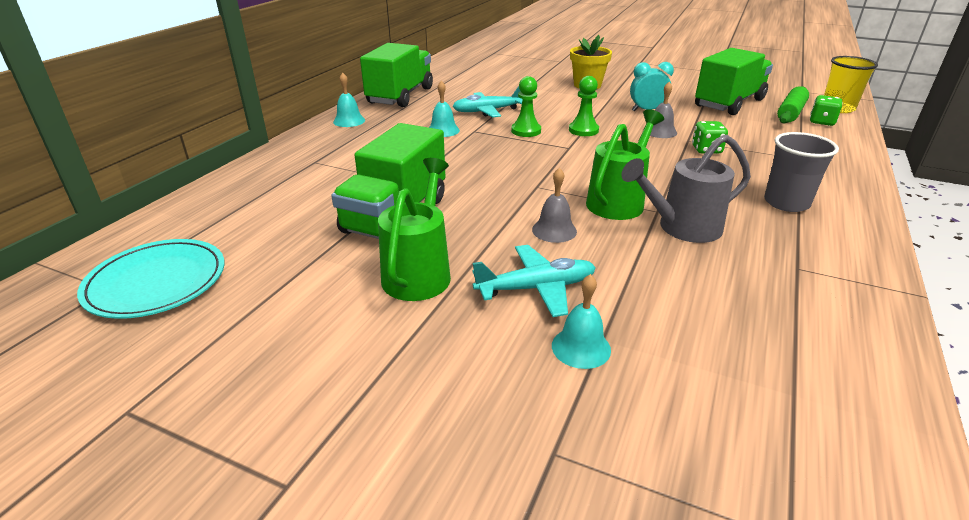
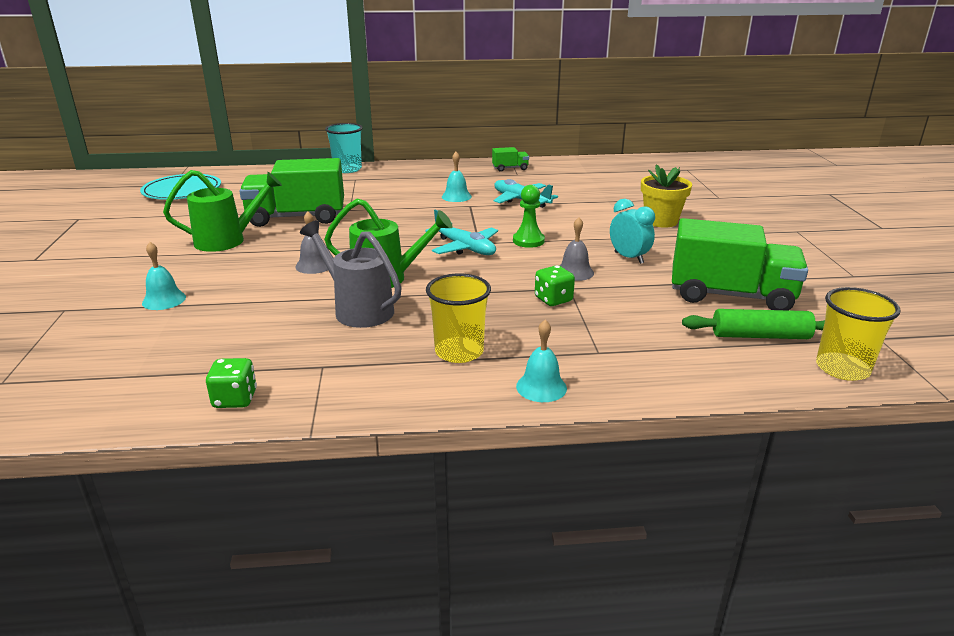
camera: 60 degrees right, 5 degrees down
turquoise bell [333,73,365,127] -> turquoise bell moved to [516,320,567,402]
green truck [360,43,433,107] -> green truck [492,147,529,172], size x0.44
turquoise plane [472,245,596,317] -> turquoise plane moved to [425,210,498,255]
green pawn [511,76,541,137] -> none
grey cup [764,132,839,212] -> yellow cup [426,273,491,363]
green dice [810,95,843,126] -> green dice moved to [206,358,257,408]
none -> turquoise cup [325,123,363,173]

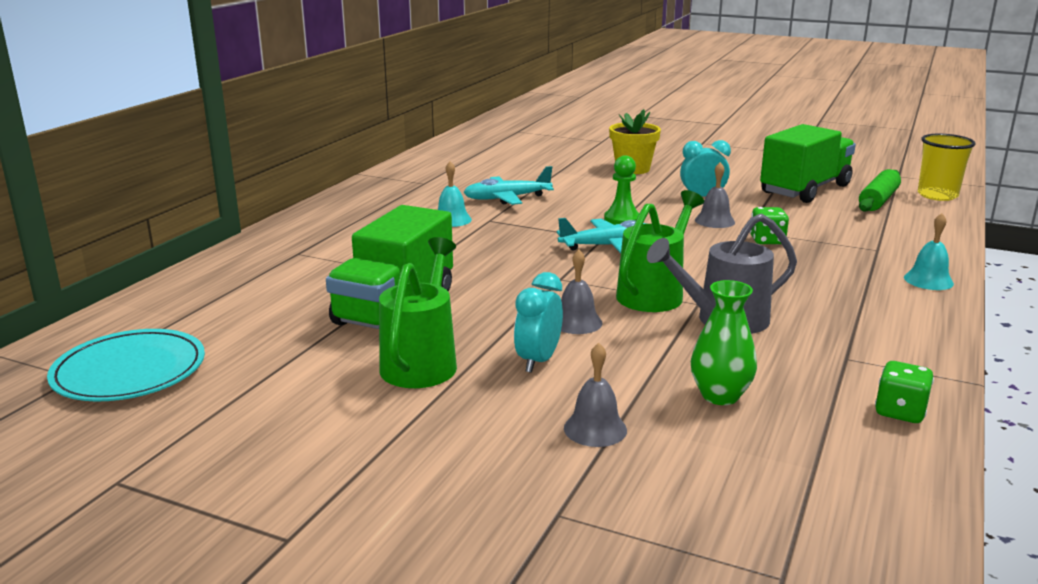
camera: 60 degrees left, 5 degrees down
turquoise bell [142,242,186,310] -> grey bell [564,343,627,447]
turquoise cup [325,123,363,173] -> none
yellow cup [426,273,491,363] -> none
green truck [492,147,529,172] -> none
none -> turquoise clock [514,272,563,373]
none -> green vase [691,280,757,405]

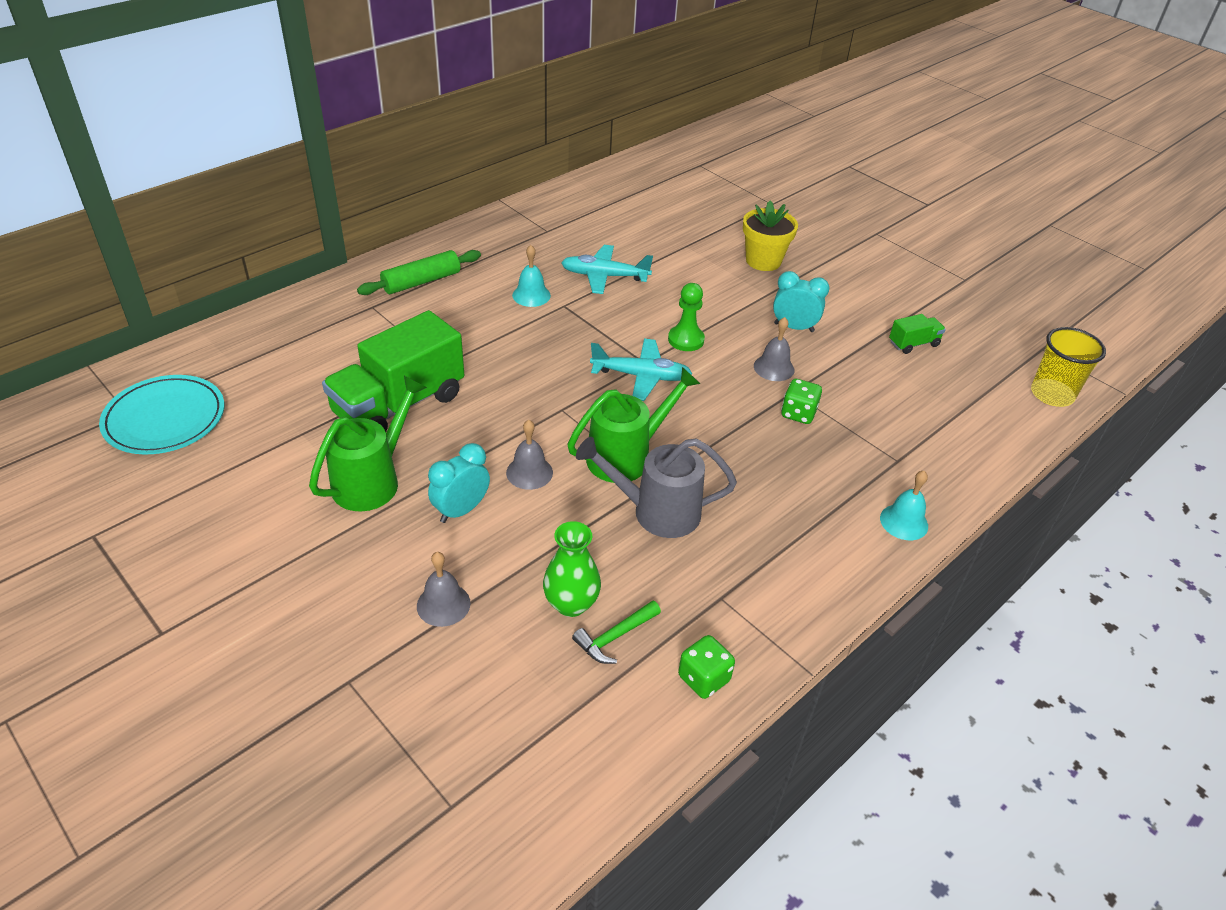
camera: 20 degrees right, 20 degrees up
green truck [760,124,856,203] -> green truck [889,314,946,354], size x0.44
green rolling pin [859,169,901,211] -> green rolling pin moved to [357,250,481,295]
none -> green hammer [572,600,661,664]

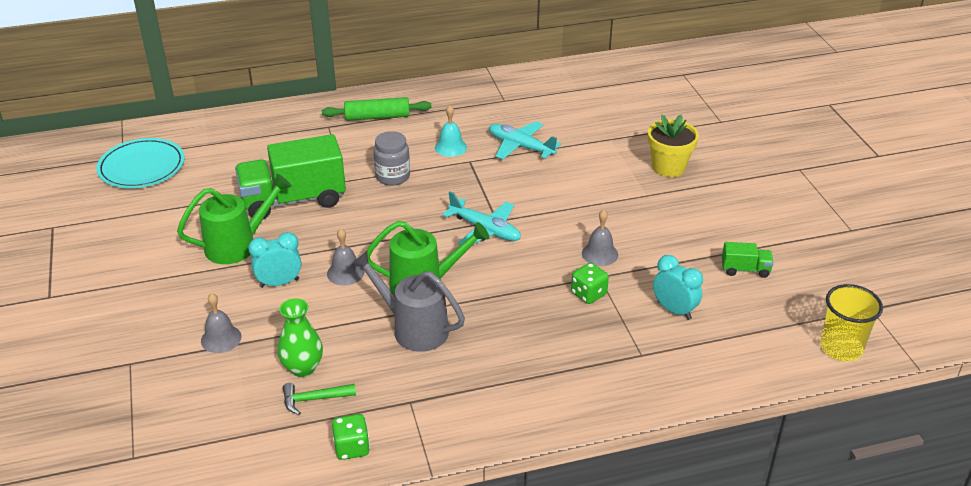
camera: 30 degrees right, 5 degrees down
green pawn [668,283,705,351] -> none
turquoise clock [773,271,829,332] -> turquoise clock moved to [653,255,703,320]
turquoise bell [880,471,928,540] -> none
none -> grey jar [373,131,410,186]

